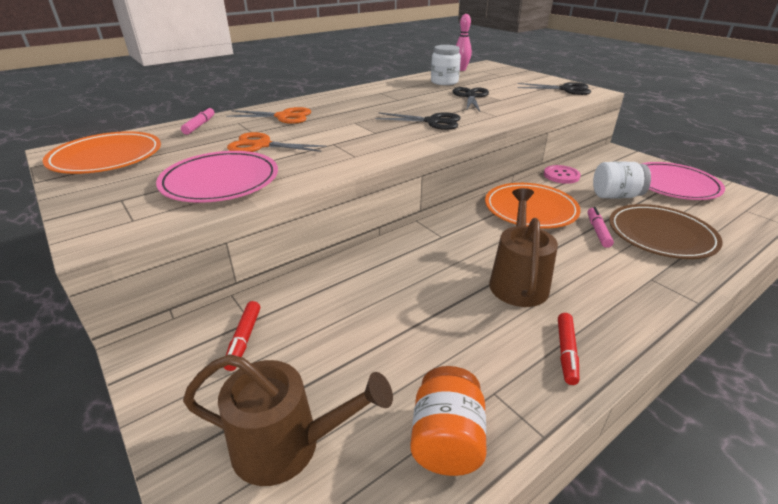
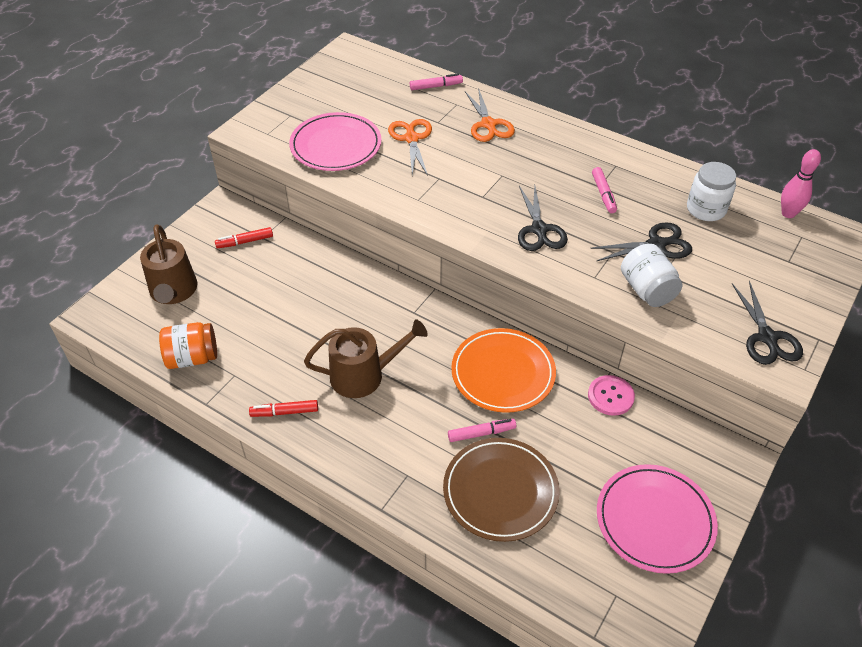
camera: 70 degrees right, 15 degrees up
orange plate [43,131,161,174] -> none
white jar [593,162,651,198] -> white jar moved to [621,244,682,307]
none -> pink marker [592,167,617,213]

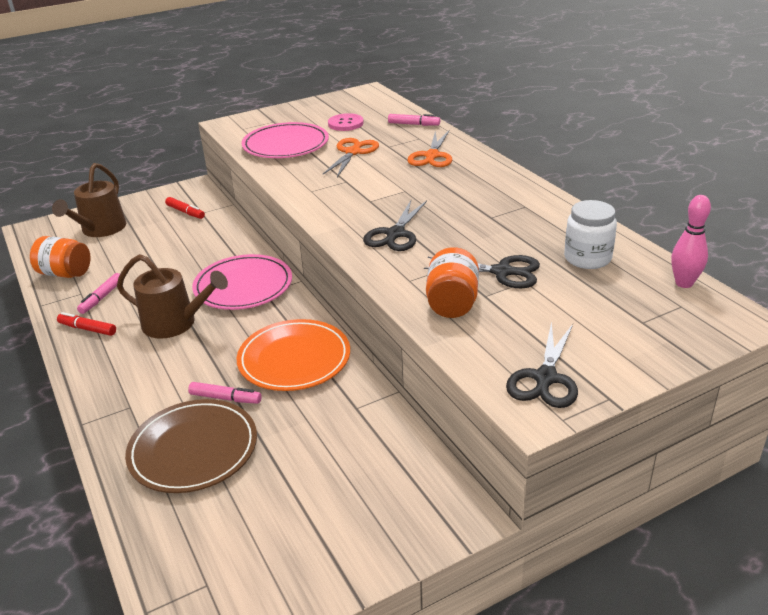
camera: 30 degrees right, 15 degrees down
red marker [215,227,273,248] -> red marker turned 150 degrees counterclockwise [165,197,205,219]
pink button [588,375,635,416] -> pink button moved to [328,113,364,131]
pink marker [592,167,617,213] -> pink marker moved to [77,273,120,314]
pink plate [597,464,718,574] -> pink plate moved to [192,254,292,310]
white jar [621,244,682,307] -> orange jar [426,247,479,318]

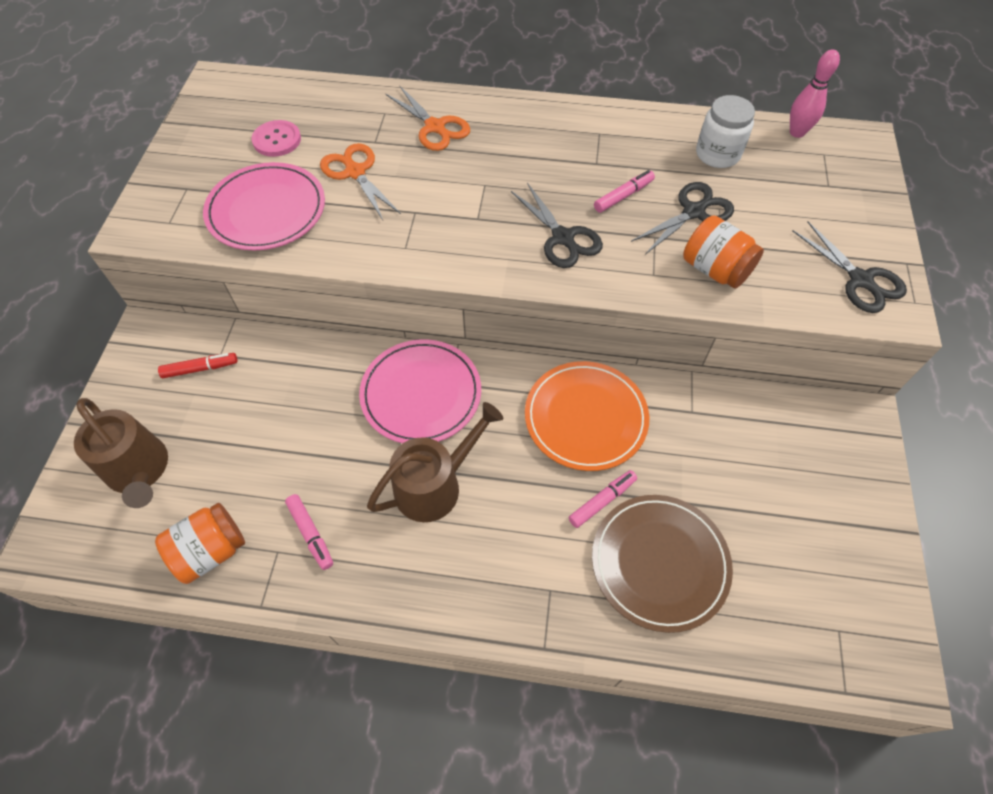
camera: 55 degrees left, 25 degrees up
red marker [57,312,116,336] -> none
pink marker [388,114,440,126] -> pink marker moved to [594,170,655,213]

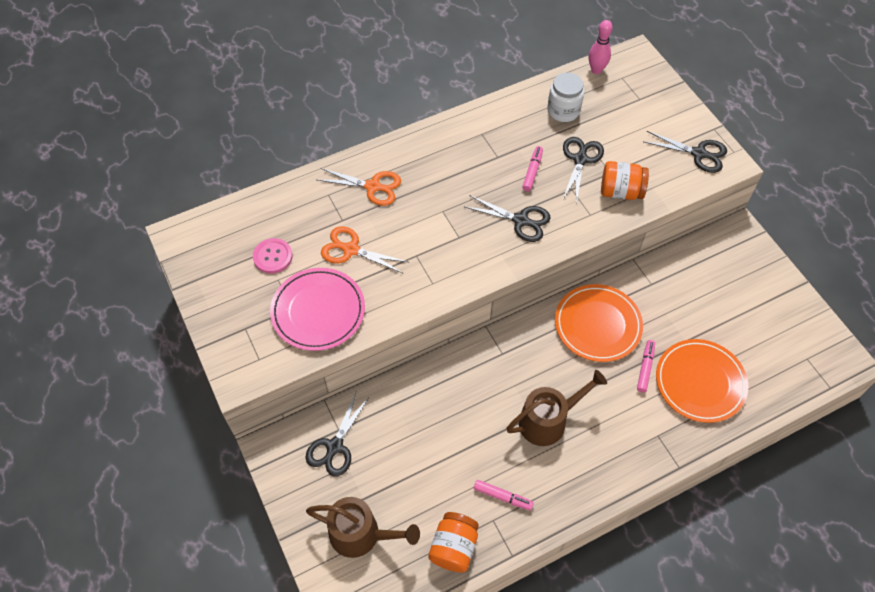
camera: 35 degrees left, 0 degrees up
red marker [158,353,237,378] -> black scissors [306,392,370,476]
pink plate [359,339,481,443] -> none
brown watering can [367,402,503,522] -> brown watering can turned 45 degrees clockwise [506,370,607,446]
brown plate [592,495,733,633] -> orange plate [656,339,748,423]

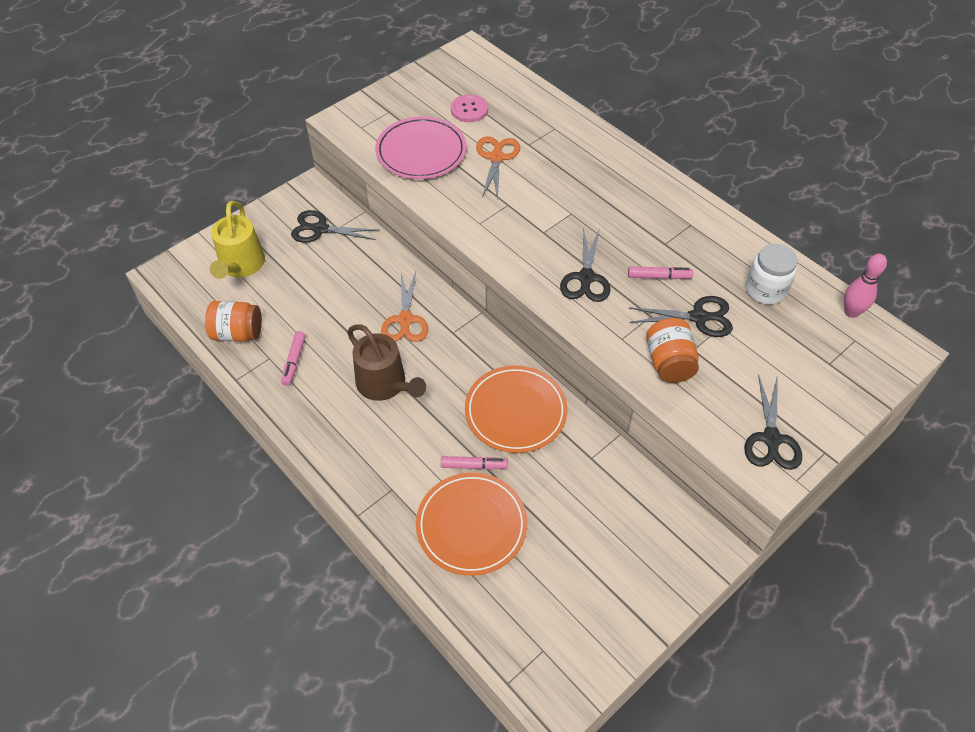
camera: 75 degrees right, 5 degrees down
brown watering can [306,497,420,558] -> yellow watering can [210,201,265,279]
orange scissors [318,168,401,206] -> orange scissors moved to [381,271,428,342]

